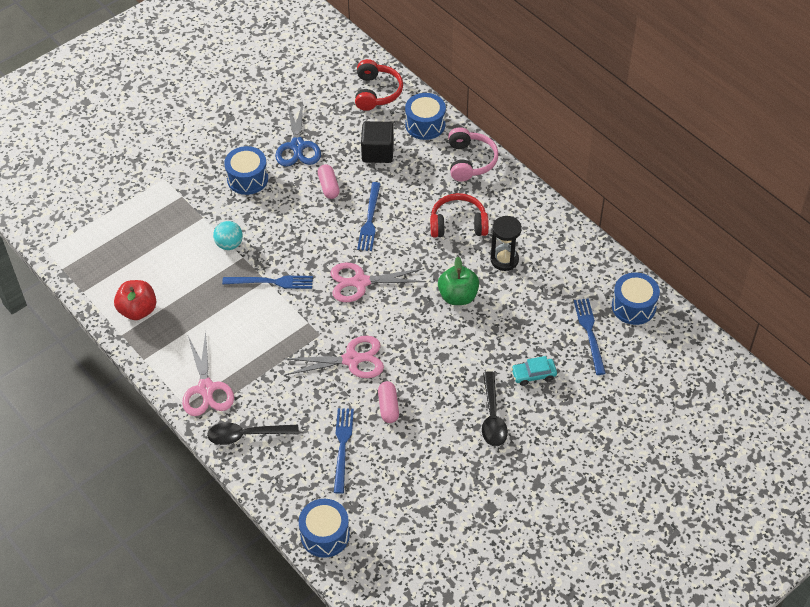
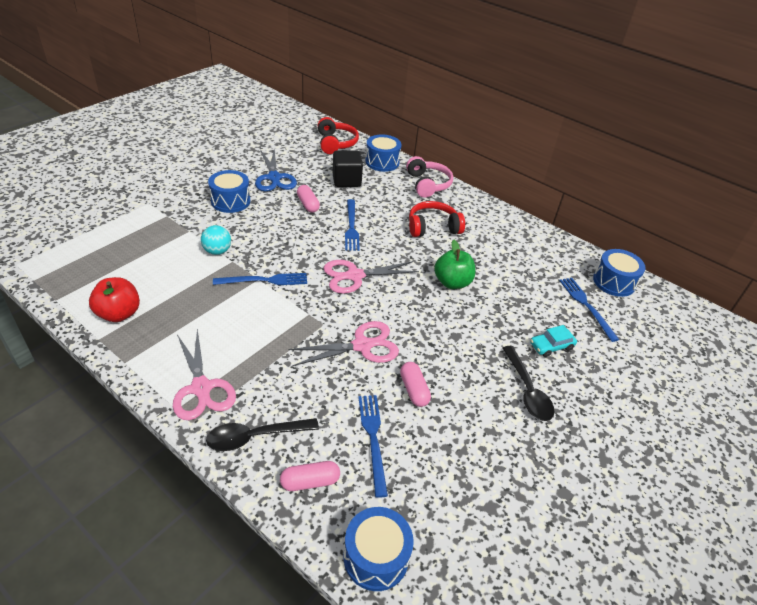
camera: 15 degrees left, 10 degrees down
black hourglass [491,216,522,271] -> none
none -> pink capsule [280,461,340,491]

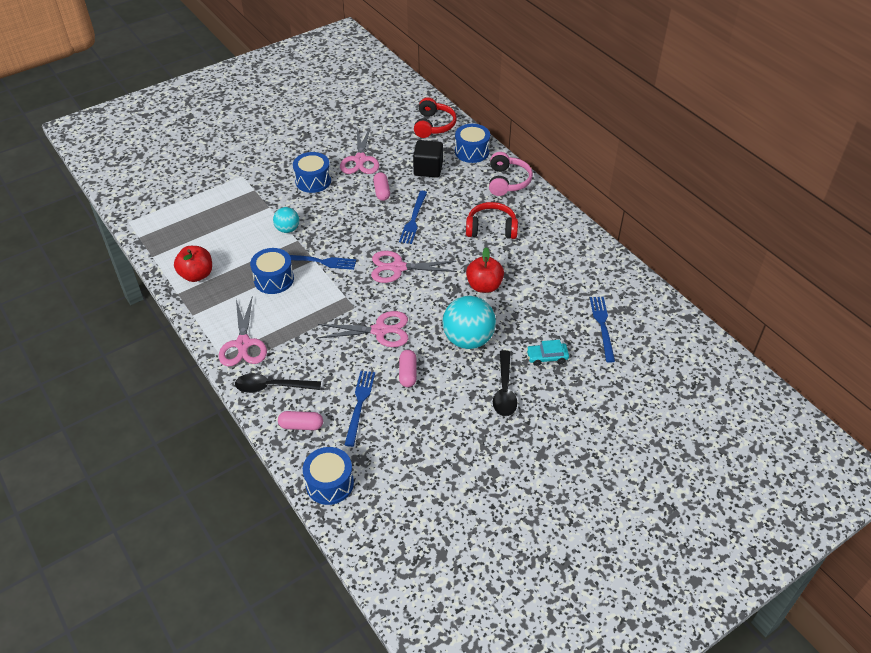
camera: 20 degrees right, 5 degrees up
blue scissors [255,149,297,191] -> pink scissors [340,128,379,174]
green apple [434,240,475,289] -> red apple [466,247,504,293]
blue drum [593,249,646,297] -> blue drum moved to [250,248,294,294]
none -> turquoise ball [443,296,496,349]

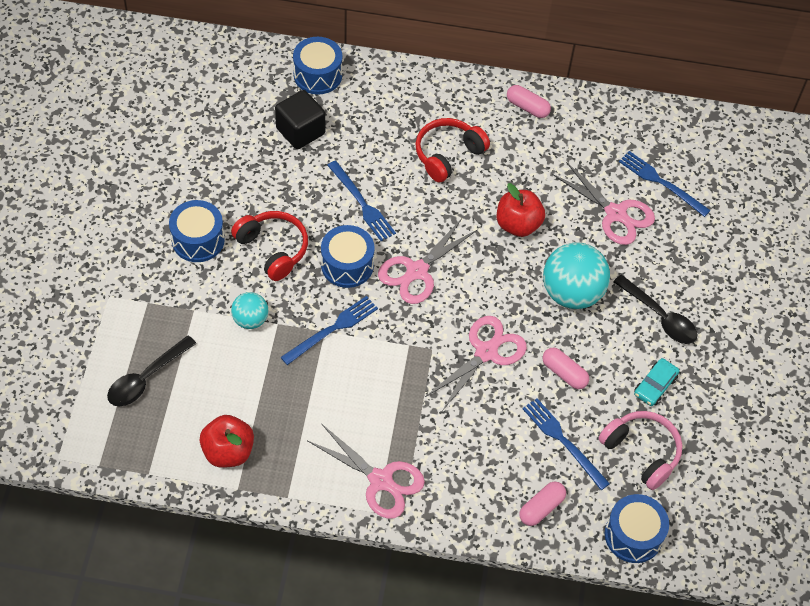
camera: 50 degrees left, 10 degrees up
black spoon [235,373,321,393] -> black spoon moved to [107,335,197,406]
blue drum [250,248,294,294] -> blue drum moved to [321,225,375,288]
pink scissors [340,128,379,174] -> pink scissors moved to [552,162,655,245]
pink capsule [373,172,390,201] -> pink capsule moved to [507,85,551,118]
red headphones [414,97,457,138] -> red headphones moved to [231,211,308,281]
pink headphones [489,152,533,196] -> pink headphones moved to [598,411,682,490]
turquoise car [526,340,569,366] -> turquoise car moved to [634,358,679,406]

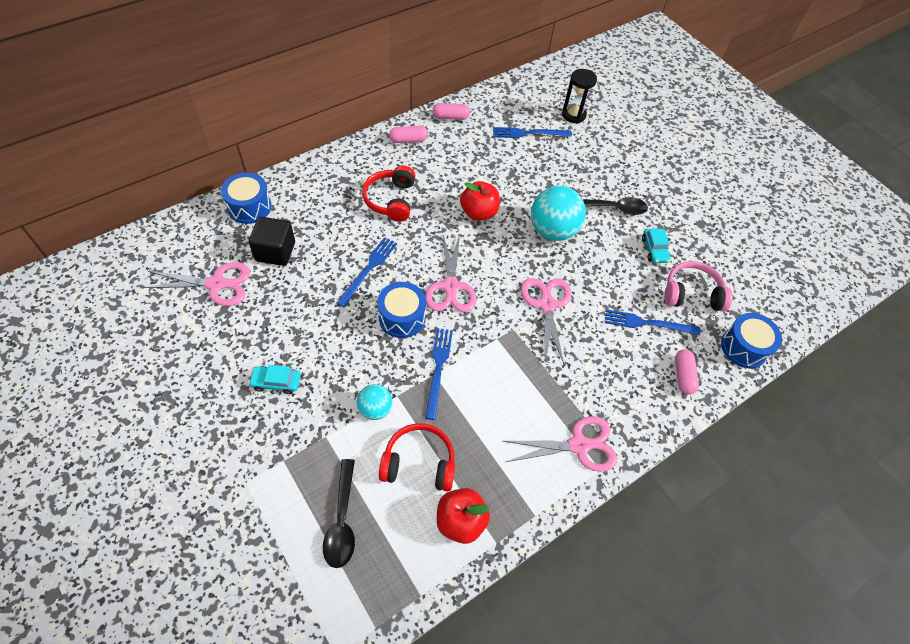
camera: 45 degrees left, 0 degrees up
blue drum [169,200,225,262] -> turquoise car [248,365,301,394]
red headphones [231,211,308,281] -> red headphones moved to [379,423,455,492]
blue fork [327,161,396,241] -> blue fork turned 75 degrees counterclockwise [336,237,397,308]
pink capsule [543,347,589,389] -> pink capsule moved to [433,103,470,120]
pink scissors [552,162,655,245] -> pink scissors moved to [143,262,250,306]
none -> black hourglass [562,69,597,123]

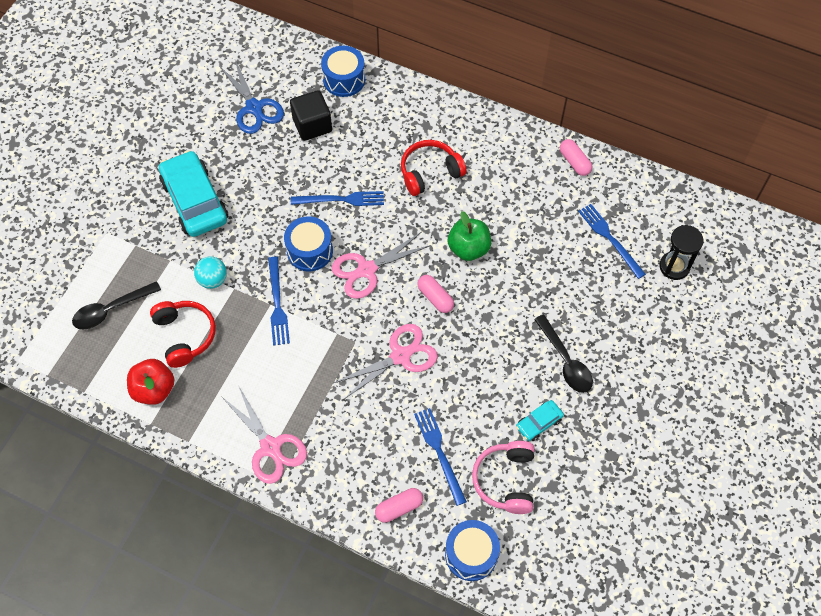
camera: 65 degrees right, 5 degrees up
pink scissors [143,262,250,306] -> blue scissors [219,60,284,134]
turquoise car [248,365,301,394] -> turquoise car [159,150,228,237], size x2.13
pink capsule [389,126,428,143] -> pink capsule moved to [417,275,454,313]
blue fork [425,328,453,420] -> blue fork turned 105 degrees clockwise [268,257,290,346]
red apple [460,181,500,221] -> green apple [448,211,491,261]
turquoise ball [531,186,586,241] -> none
pink headphones [664,261,732,312] -> pink headphones turned 150 degrees counterclockwise [472,441,535,514]

